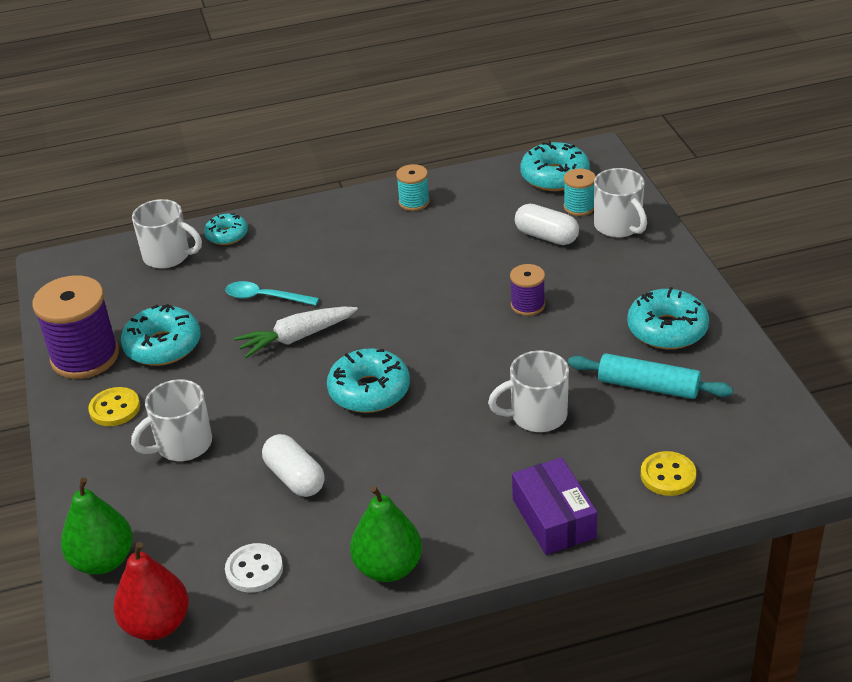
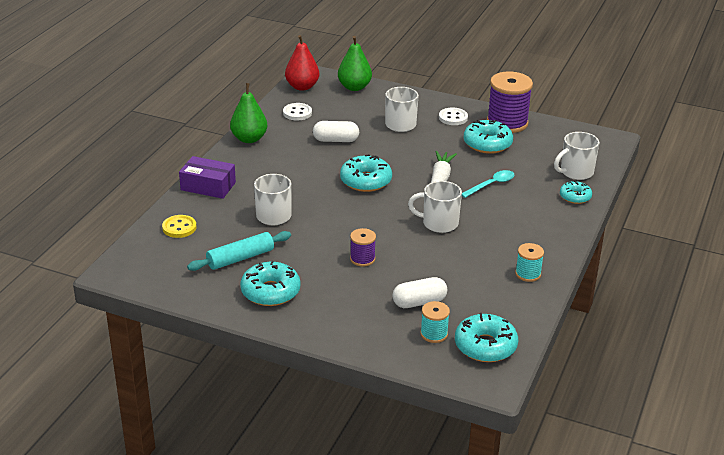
camera: 125 degrees right, 5 degrees down
yellow button [88,387,140,426] -> white button [439,108,468,125]
white mug [594,168,647,238] -> white mug moved to [408,181,462,233]

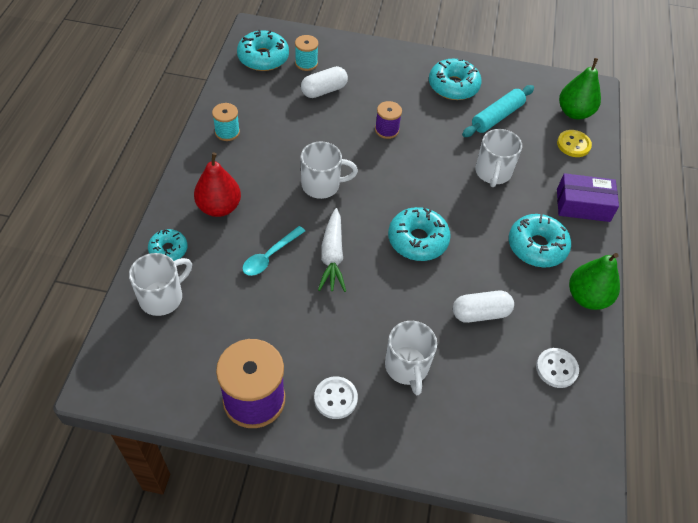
camera: 165 degrees right, 20 degrees up
red pear [285,35,319,91] -> red pear moved to [194,153,241,217]
green pear [338,36,372,91] -> green pear moved to [559,58,601,120]
turquoise donut [464,120,513,154] -> turquoise donut moved to [509,214,571,267]

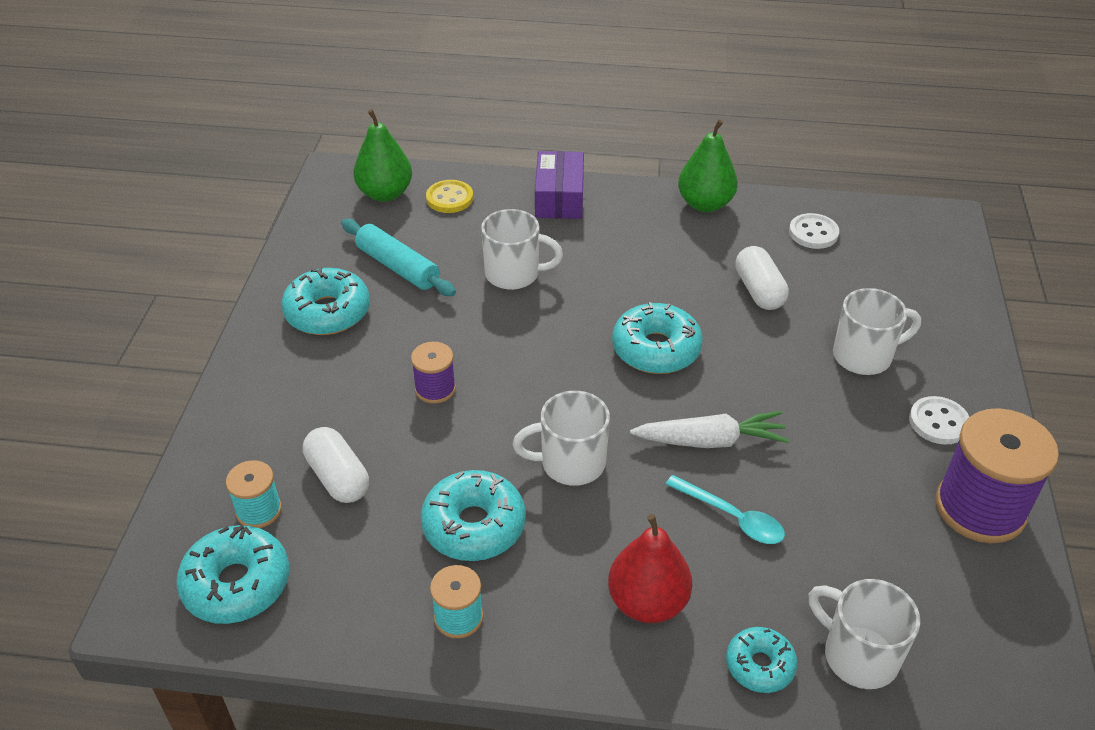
camera: 90 degrees left, 10 degrees down
white mug [300,141,358,199] -> white mug turned 90 degrees counterclockwise [513,391,610,486]
turquoise donut [509,214,571,267] -> turquoise donut moved to [421,470,526,561]

